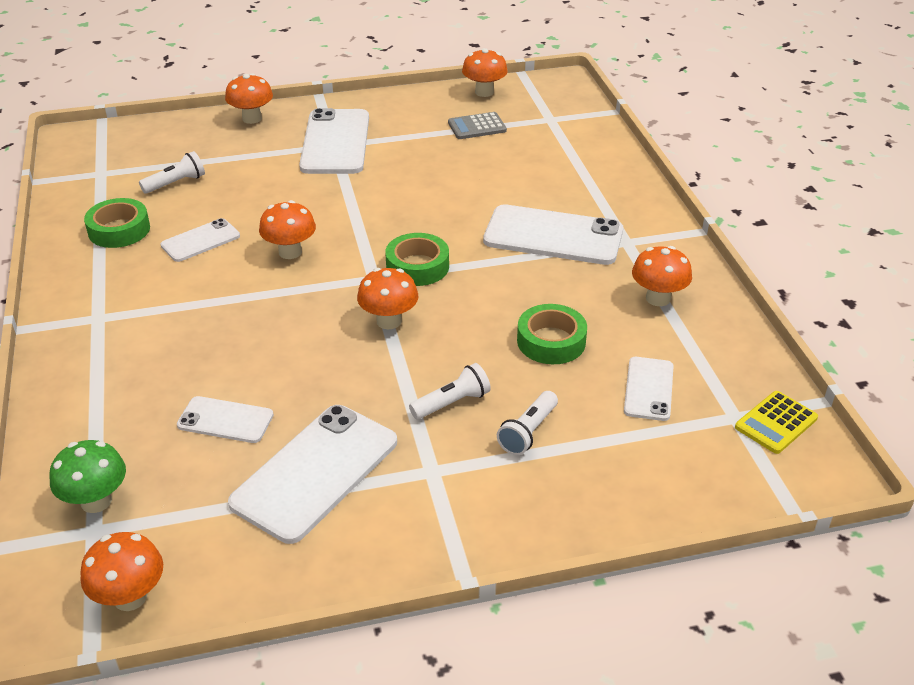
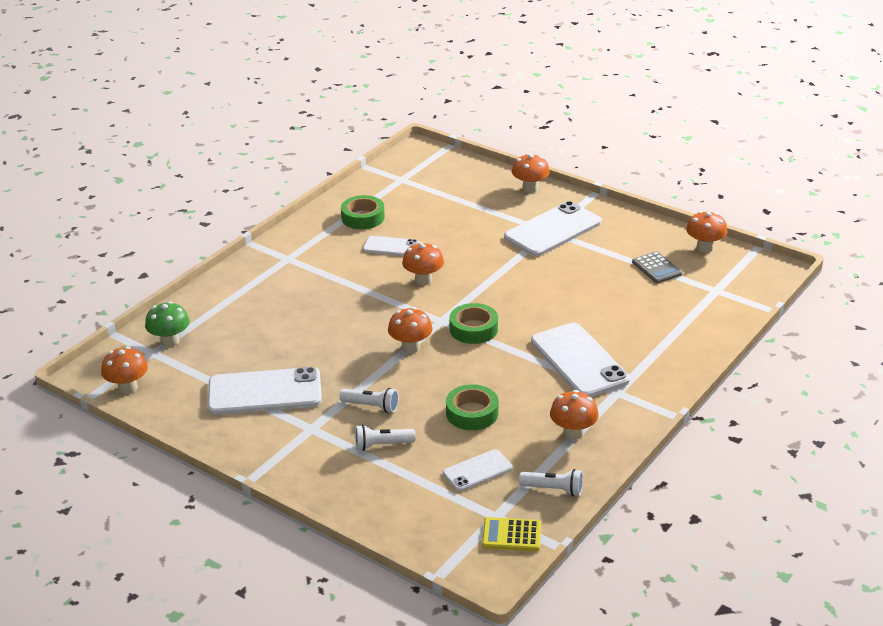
camera: 50 degrees right, 5 degrees down
white flashlight [139,151,205,194] -> white flashlight moved to [519,469,583,496]
white phone [177,396,274,443] -> none
grey calculator [448,112,507,139] -> grey calculator turned 150 degrees counterclockwise [632,251,682,283]

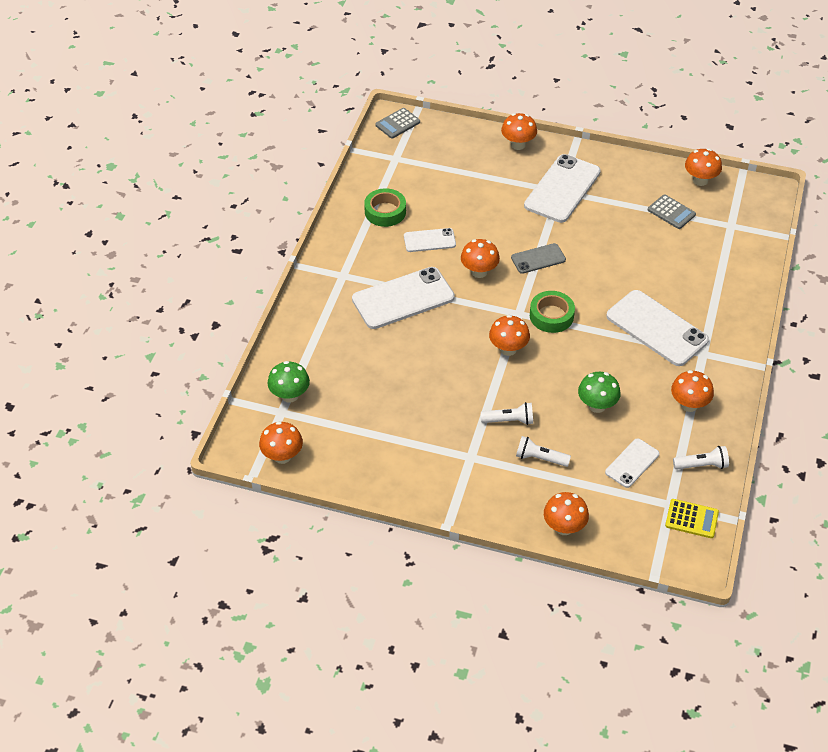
camera: 20 degrees left, 15 degrees up
white phone [208,367,322,415] -> white phone moved to [352,267,455,329]
white flashlight [355,424,415,451] -> white flashlight turned 45 degrees clockwise [516,436,571,467]
green tape [446,384,499,430] -> green mushroom [578,372,621,413]
yellow calculator [482,517,541,551] -> yellow calculator turned 150 degrees counterclockwise [665,499,719,538]
none -> grey calculator [375,108,420,138]
none -> grey phone [511,243,566,274]
none -> orange mushroom [544,492,589,535]

